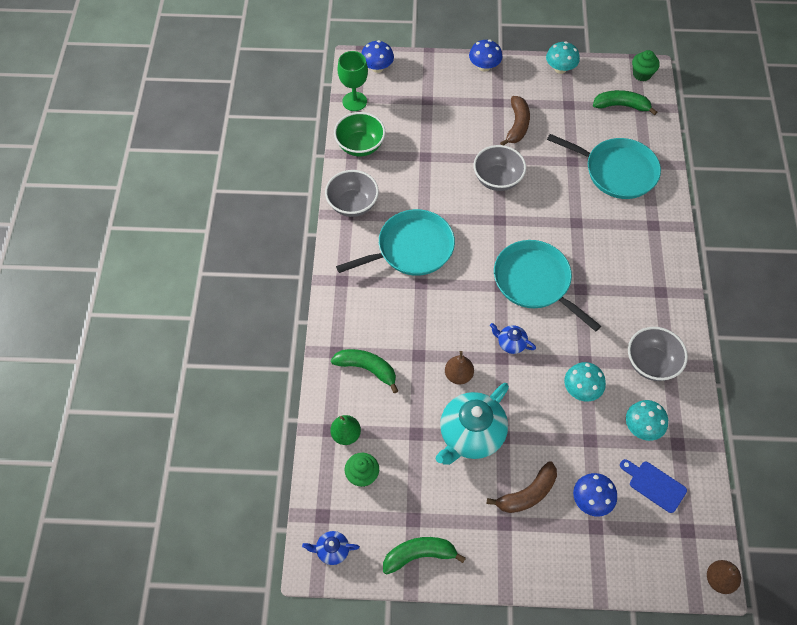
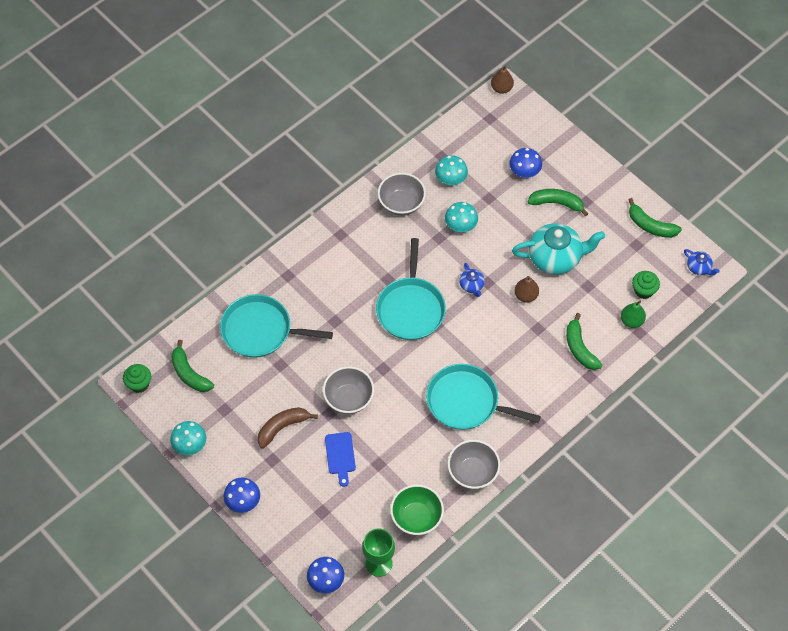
camera: 135 degrees left, 0 degrees up
brown banana [487,461,557,513] -> green banana [528,189,588,216]
turquoise pan [547,134,661,199] -> turquoise pan turned 60 degrees counterclockwise [220,294,333,358]
blue cutting board [620,459,687,513] -> blue cutting board moved to [325,432,356,487]

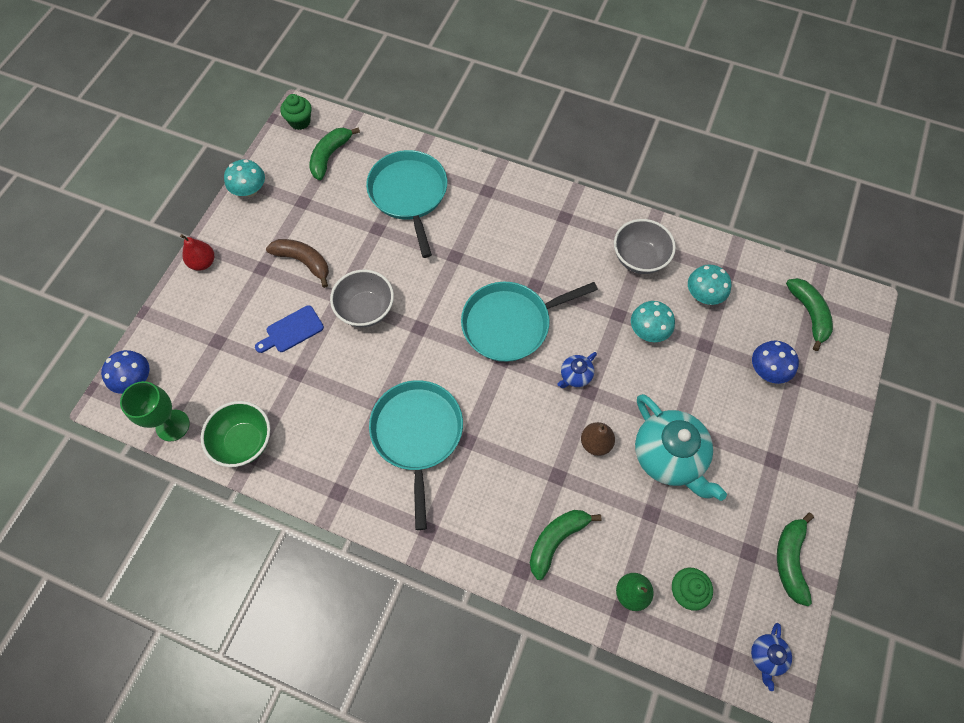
camera: 65 degrees right, 5 degrees up
blue mushroom [224,477,260,513] -> red pear [180,234,214,271]
grey bowl [447,440,500,489] -> none
brown pear [491,65,514,94] -> none
green banana [528,189,588,216] -> green banana moved to [786,278,833,351]

